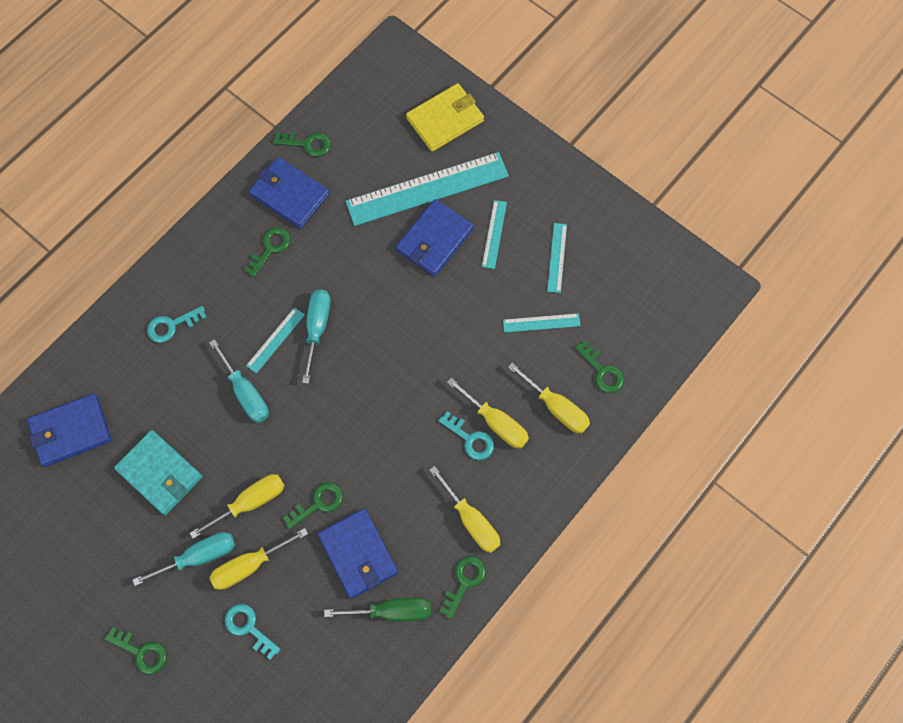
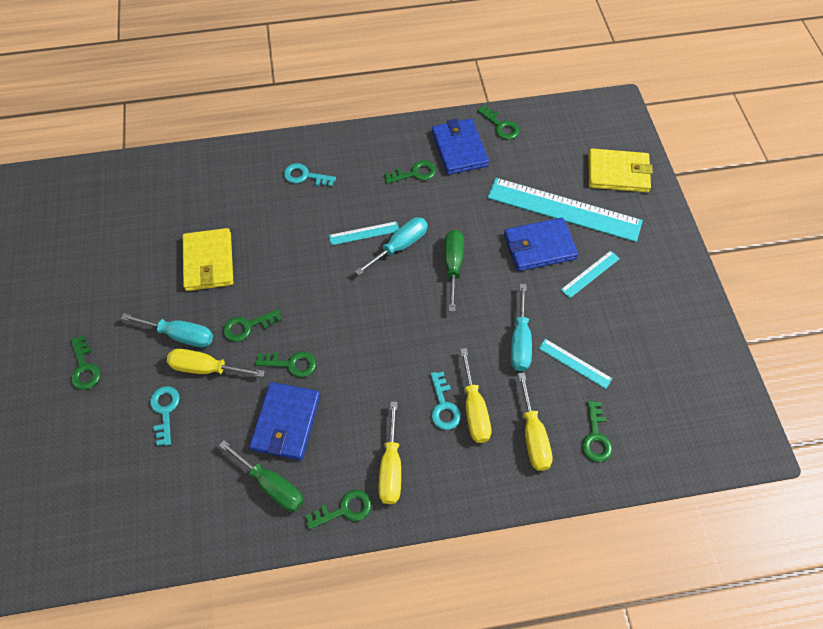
camera: 40 degrees right, 10 degrees down
blue wallet [27,393,112,467] -> none
turquoise wallet [114,430,203,515] -> yellow wallet [183,228,233,291]
yellow screwdriver [190,474,285,539] -> green key [223,309,282,342]
turquoise screwdriver [209,339,269,423] -> turquoise screwdriver moved to [511,284,532,371]
turquoise ruler [547,223,567,293] -> none
none -> green screwdriver [444,230,464,312]

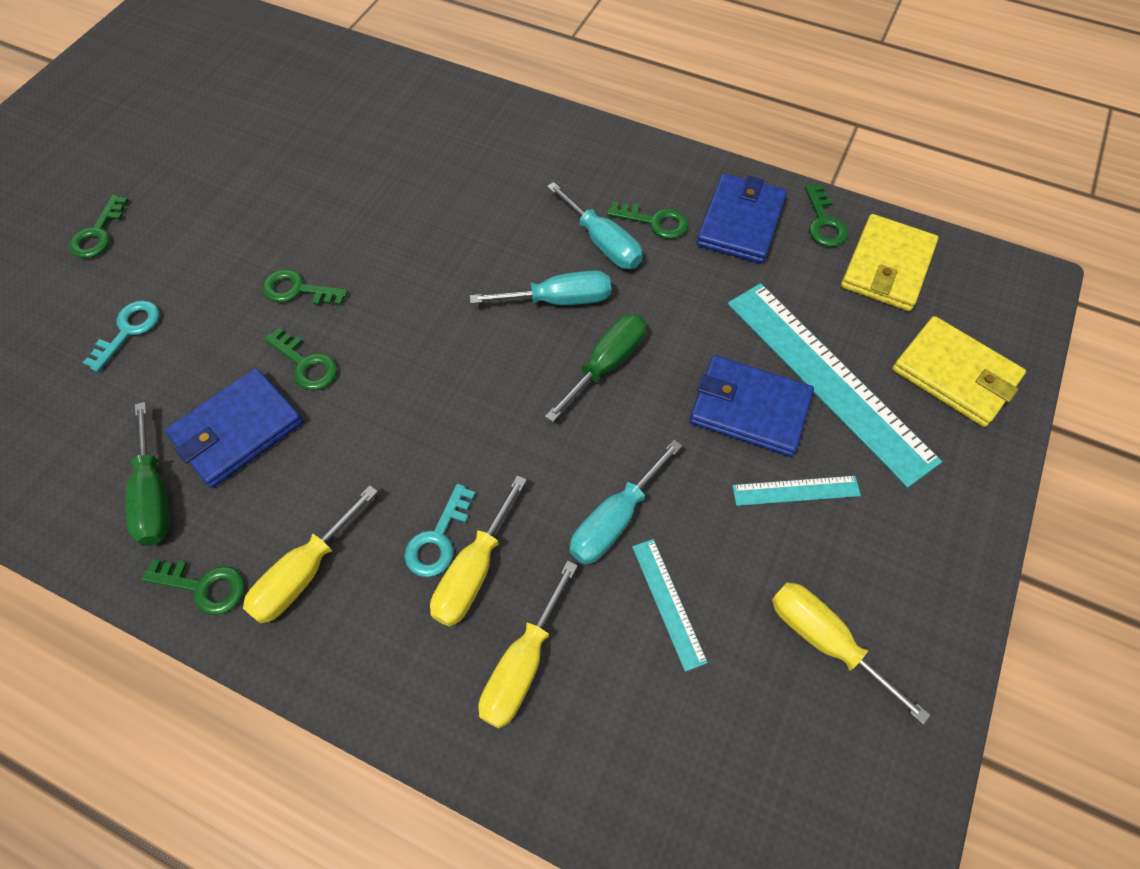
camera: 35 degrees right, 0 degrees up
turquoise screwdriver [121,313,213,347] -> turquoise screwdriver moved to [547,182,643,269]
yellow screwdriver [167,349,265,377] -> yellow screwdriver moved to [772,583,931,724]
yellow wallet [183,228,233,291] -> yellow wallet moved to [841,214,938,311]
turquoise key [284,163,336,187] -> none
turquoise ruler [329,221,399,245] -> none
green key [582,401,613,462] -> none

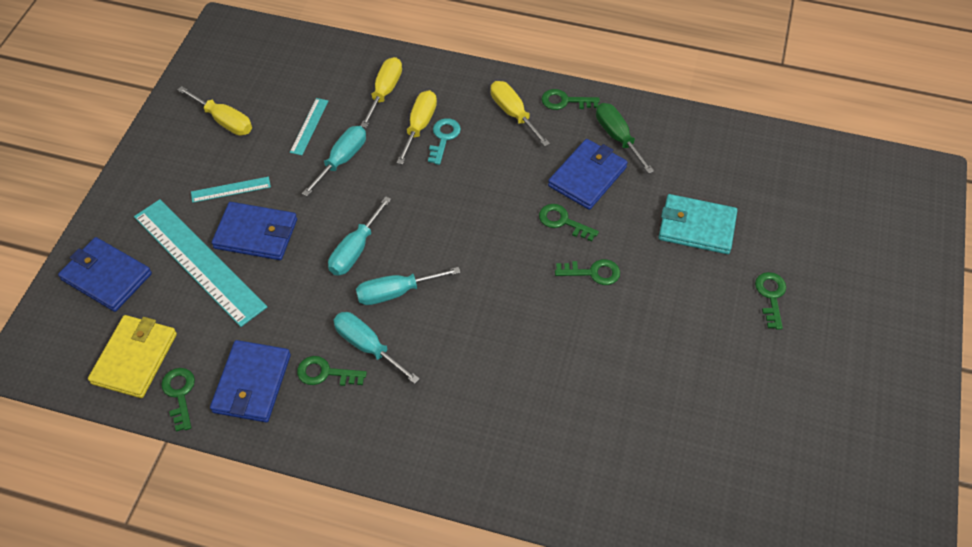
camera: 170 degrees right, 5 degrees down
turquoise key [83,301,160,372] -> turquoise wallet [659,194,738,254]
yellow screwdriver [243,485,378,623] -> yellow screwdriver turned 60 degrees counterclockwise [491,81,550,146]
green screwdriver [545,314,646,422] -> turquoise screwdriver [328,196,391,275]
turquoise ruler [632,539,708,672] -> turquoise ruler turned 45 degrees clockwise [290,98,328,155]
yellow wallet [892,316,1026,427] -> blue wallet [58,237,152,312]

